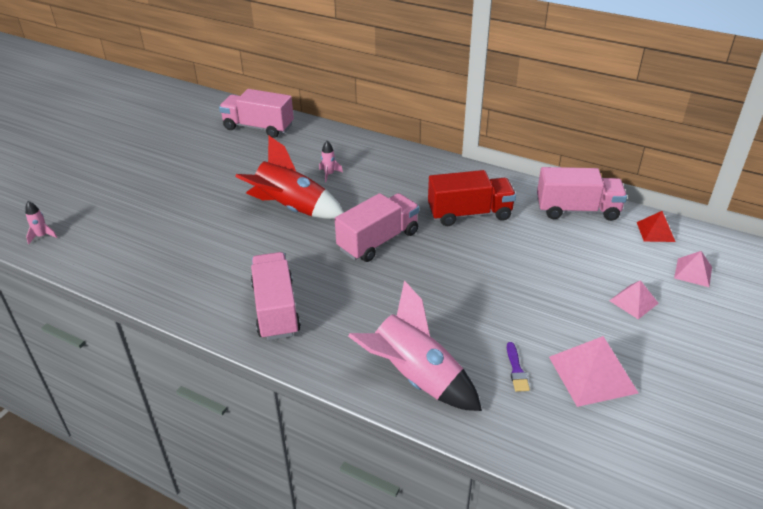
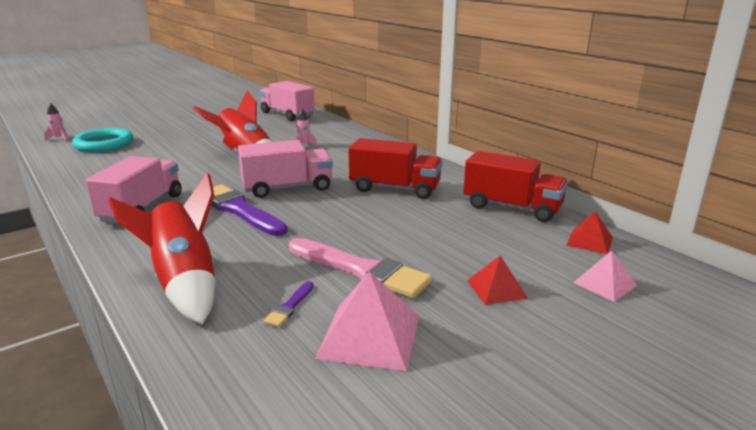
camera: 25 degrees right, 15 degrees down
pink rocket [348,280,482,411] -> red rocket [109,173,216,324]
pink truck [537,167,627,221] -> red truck [463,151,568,222]
pink pyramid [609,280,659,319] -> red pyramid [467,255,528,305]
none -> turquoise ring [72,128,133,152]
none -> purple brush [211,185,288,236]
none -> pink brush [289,238,432,298]

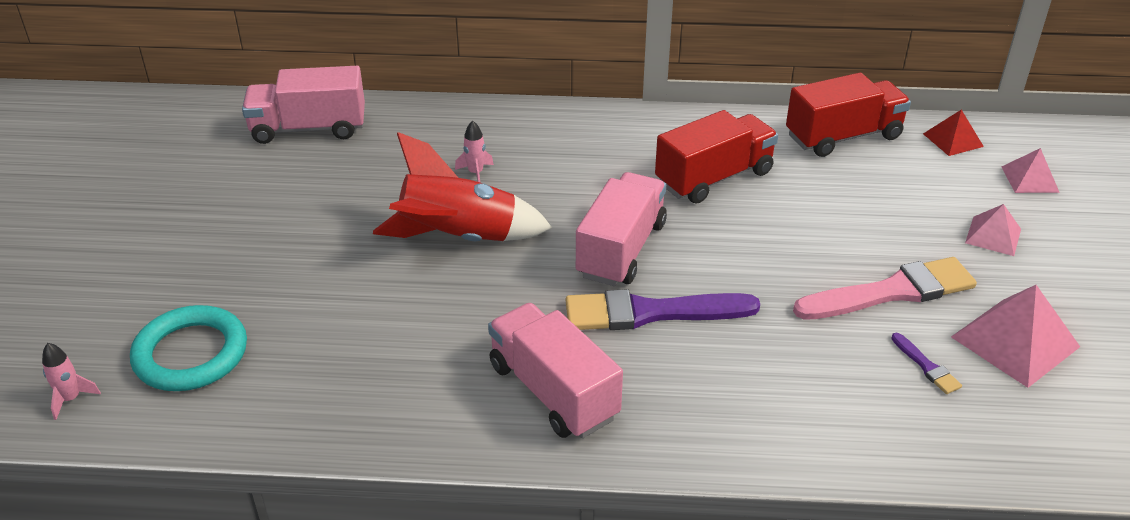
camera: 50 degrees left, 15 degrees up
red rocket [109,173,216,324] -> none
red pyramid [467,255,528,305] -> pink pyramid [965,204,1021,256]

